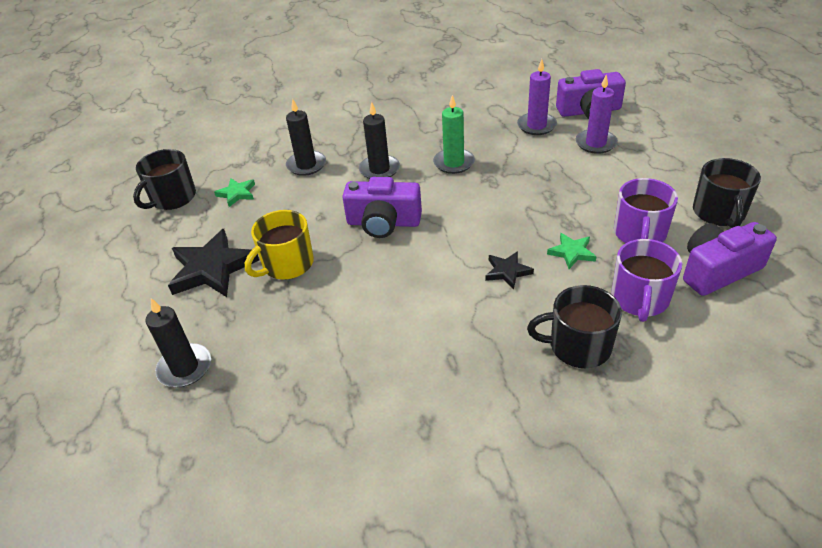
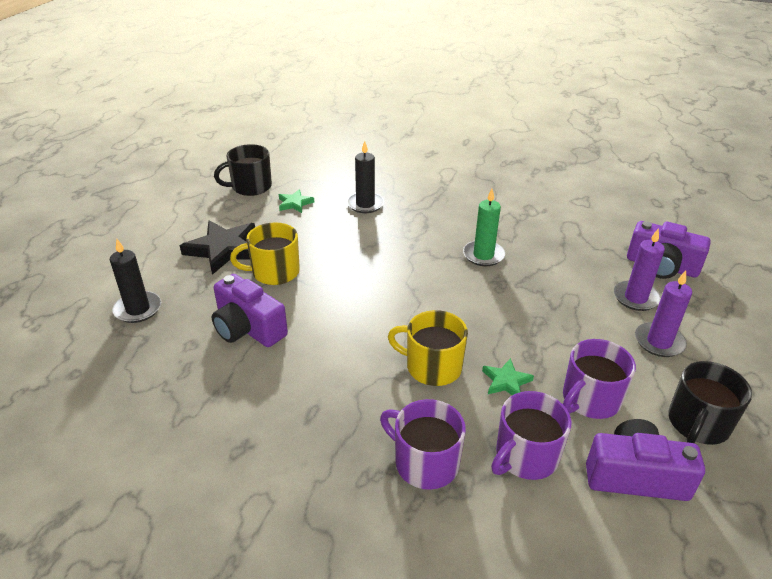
camera: 30 degrees right, 5 degrees down
purple camera [342,177,422,238] -> purple camera moved to [212,274,288,347]
black candle [359,102,400,179] -> none
black star [485,251,534,290] -> yellow mug [388,310,468,386]
purple candle [517,59,557,135] -> purple candle moved to [635,271,692,357]
black mug [527,285,622,368] -> purple mug [380,399,466,490]

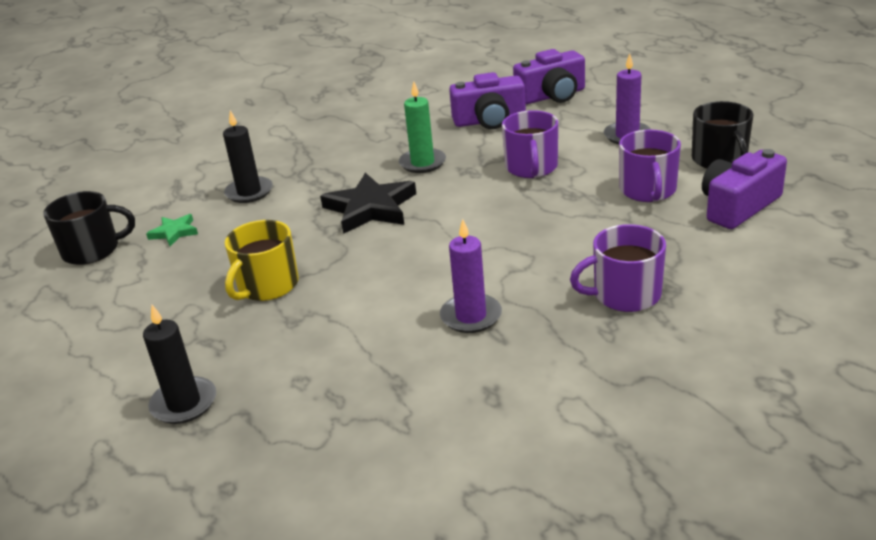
camera: 45 degrees left, 5 degrees down
black star [180,220,255,275] -> black star moved to [320,173,416,234]
purple camera [212,274,288,347] -> purple camera moved to [449,72,526,129]
black mug [214,144,272,196] -> black mug turned 120 degrees counterclockwise [43,191,135,265]
yellow mug [388,310,468,386] -> none
green star [482,358,534,395] -> none
purple mug [491,391,572,480] -> purple mug moved to [502,110,558,178]
purple candle [614,228,665,311] -> purple candle moved to [440,219,502,333]

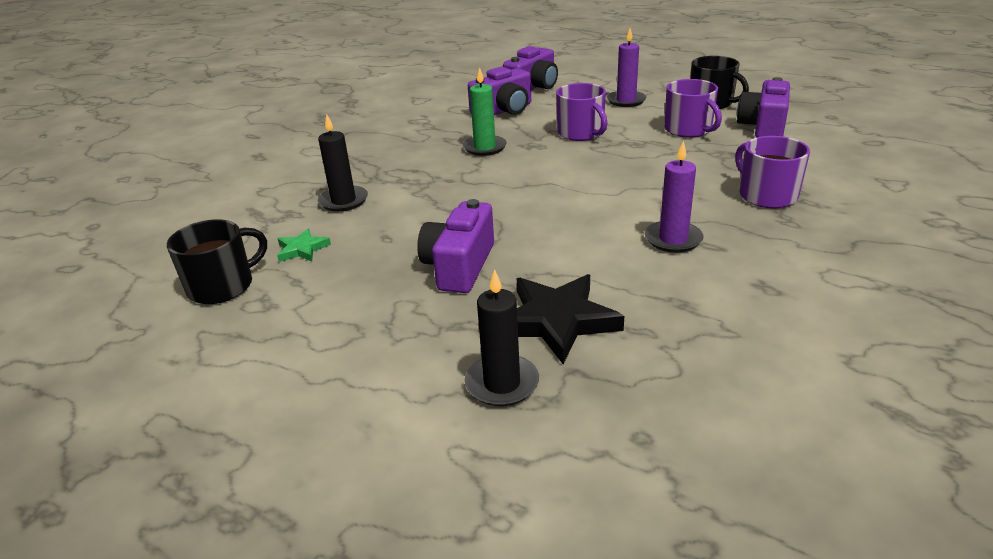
camera: 30 degrees left, 0 degrees up
yellow mug [225,220,299,301] -> purple camera [417,199,494,293]
black star [320,173,416,234] -> black star moved to [517,274,624,364]
purple mug [570,224,666,312] -> purple mug turned 105 degrees clockwise [735,136,810,208]

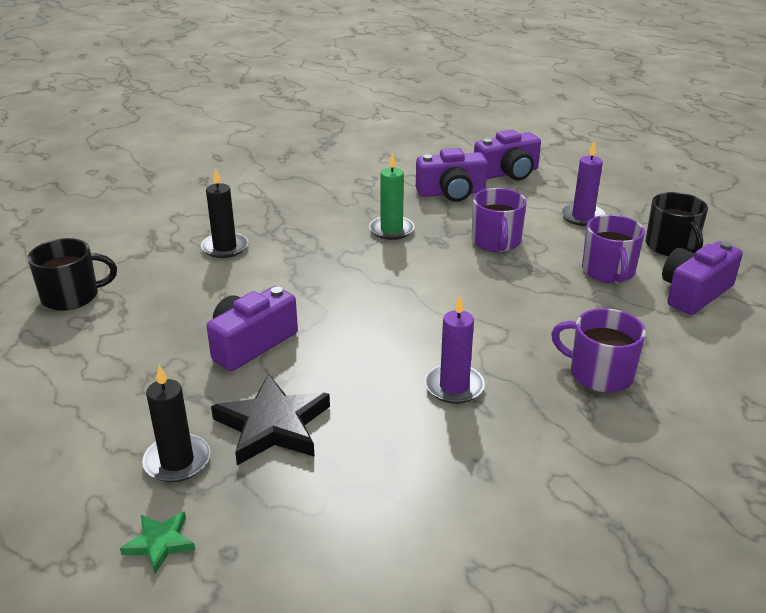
camera: 25 degrees right, 0 degrees up
green star [277,228,331,262] -> green star moved to [120,512,195,574]
purple mug [735,136,810,208] -> purple mug turned 60 degrees counterclockwise [551,308,646,393]

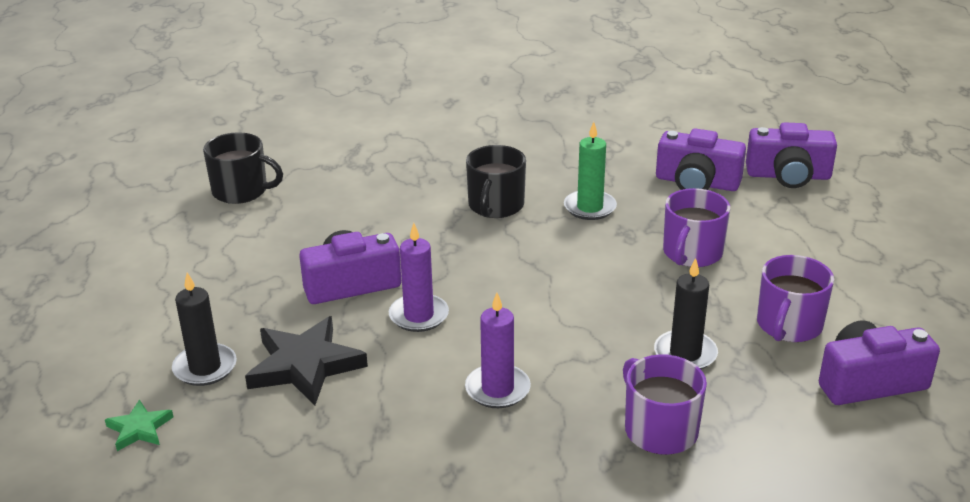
camera: 30 degrees right, 0 degrees up
black candle [201,168,248,258] -> black candle moved to [654,258,718,370]
purple candle [561,141,606,226] -> purple candle moved to [389,223,449,332]
black mug [646,192,708,256] -> black mug moved to [466,145,526,218]

